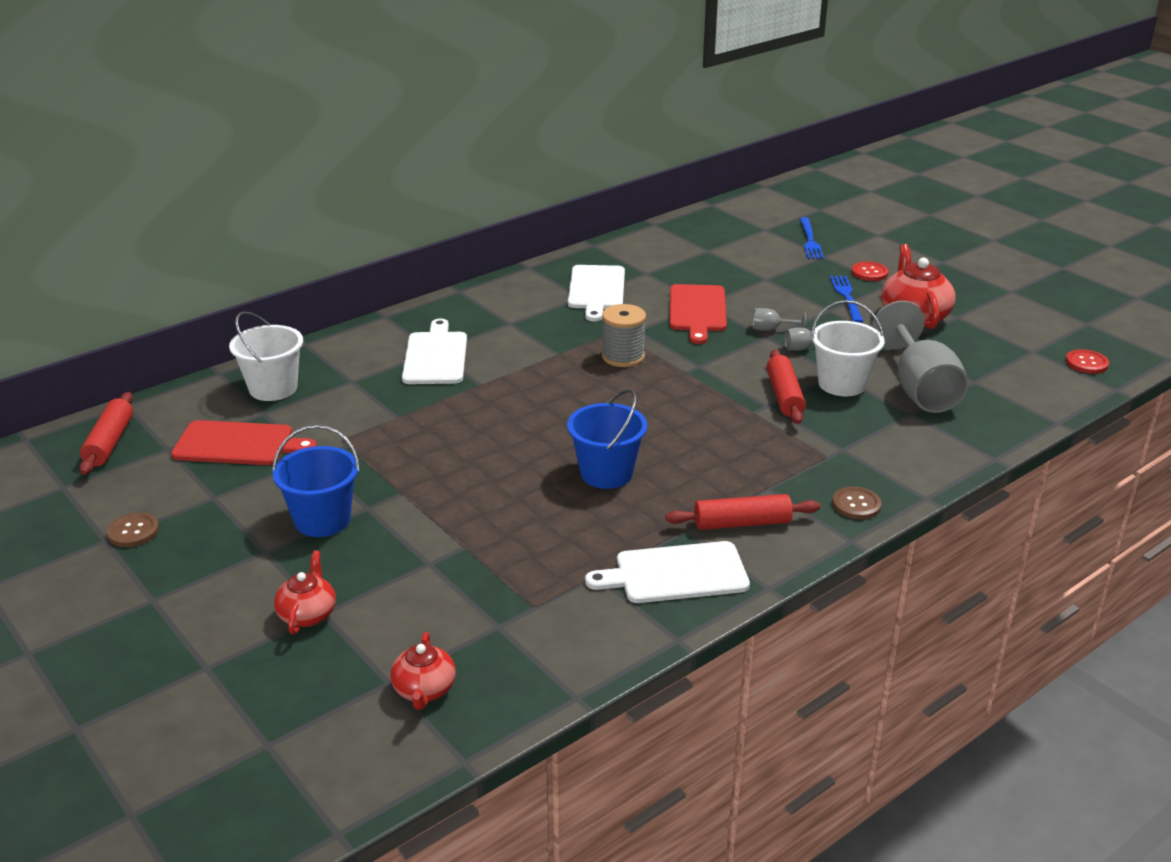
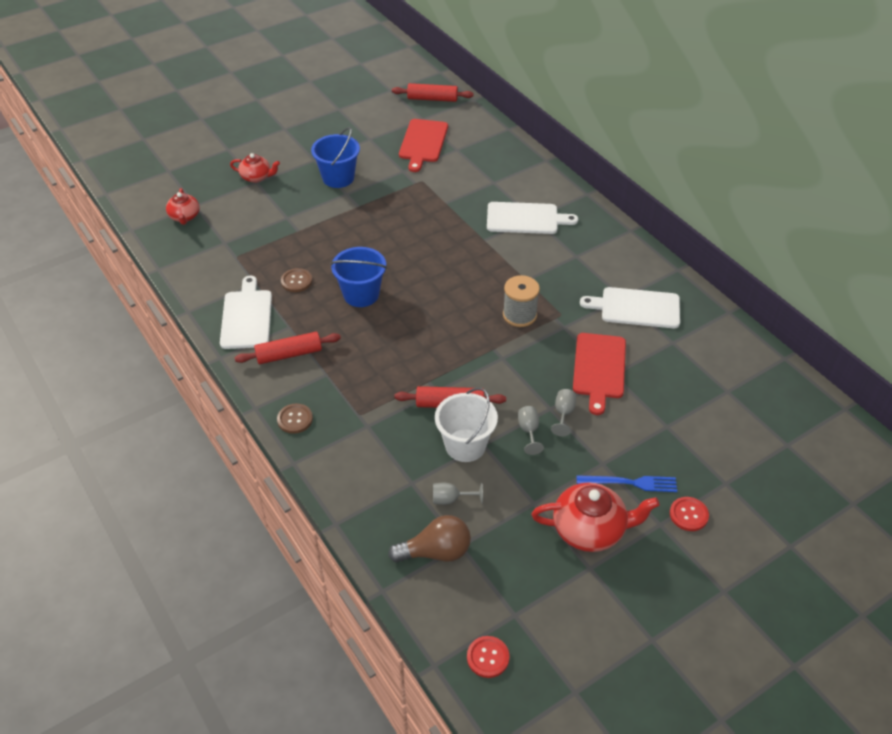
camera: 95 degrees right, 15 degrees up
brown button [107,513,159,547] -> brown button moved to [281,268,312,292]
white bucket [229,311,303,401] -> none
red teapot [391,632,456,710] -> red teapot turned 105 degrees counterclockwise [166,188,200,225]
red rolling pin [666,494,820,530] -> red rolling pin turned 75 degrees clockwise [235,332,341,364]
red cutting board [670,284,727,344] -> red cutting board turned 90 degrees counterclockwise [573,333,626,415]
blue fork [800,217,824,259] -> none
grey goblet [872,301,969,413] -> grey goblet [433,483,483,505], size x0.41
none -> brown light bulb [388,515,471,563]

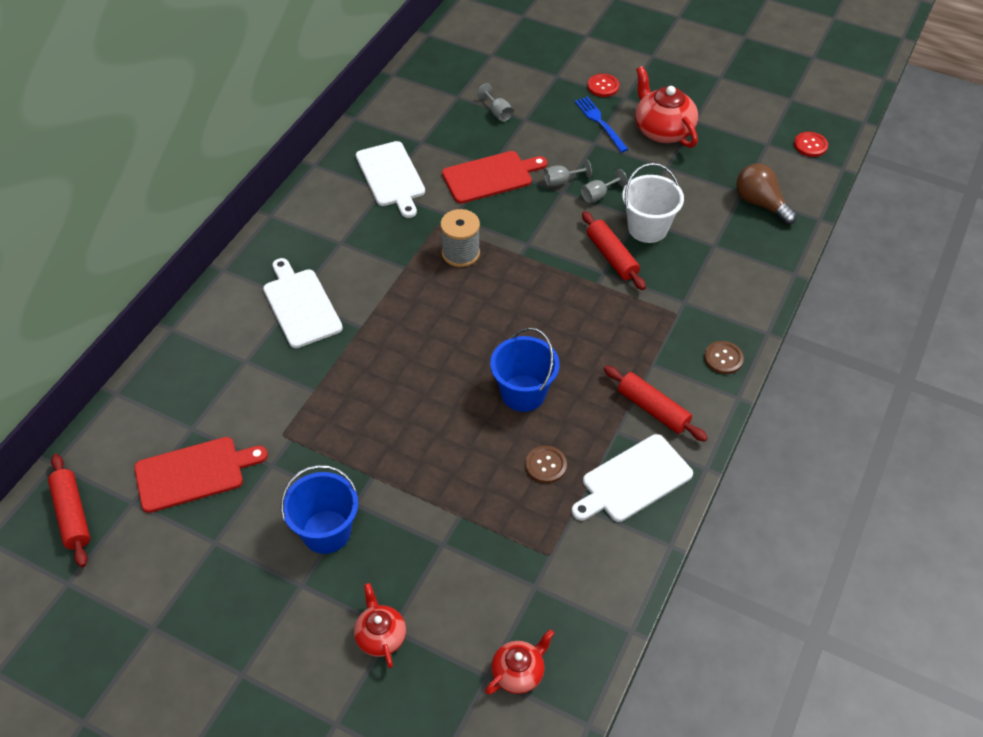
camera: 120 degrees left, 5 degrees up
grey goblet [433,483,483,505] -> grey goblet moved to [477,83,513,122]

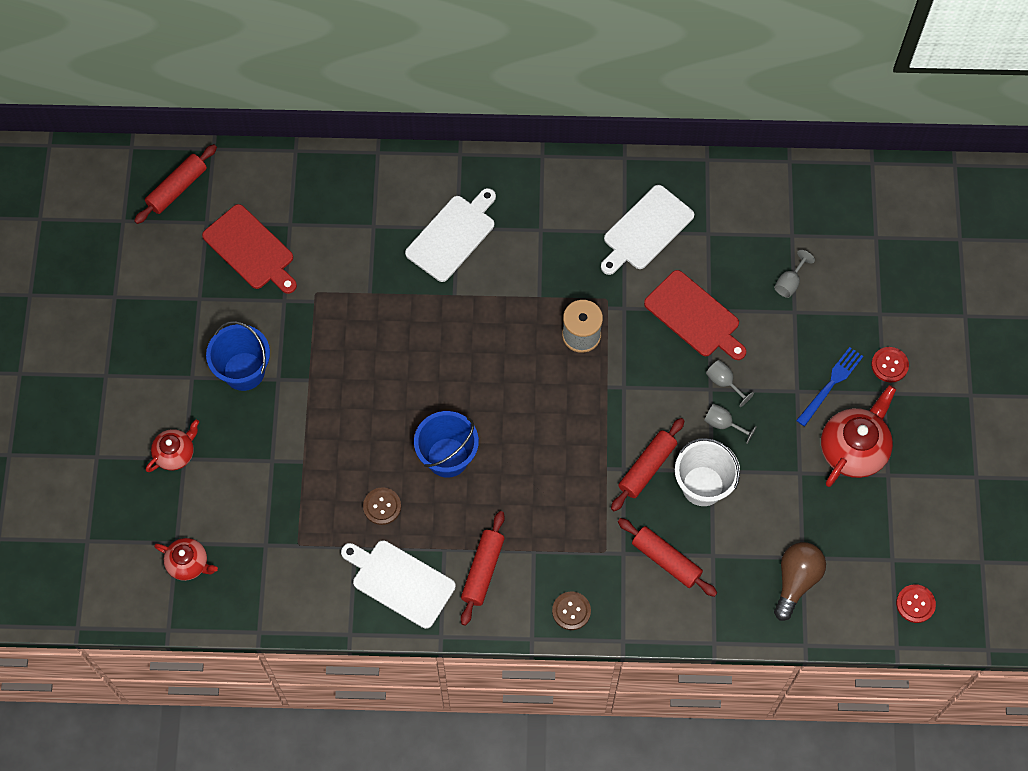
camera: 65 degrees right, 15 degrees up
none -> red rolling pin [618,518,717,597]

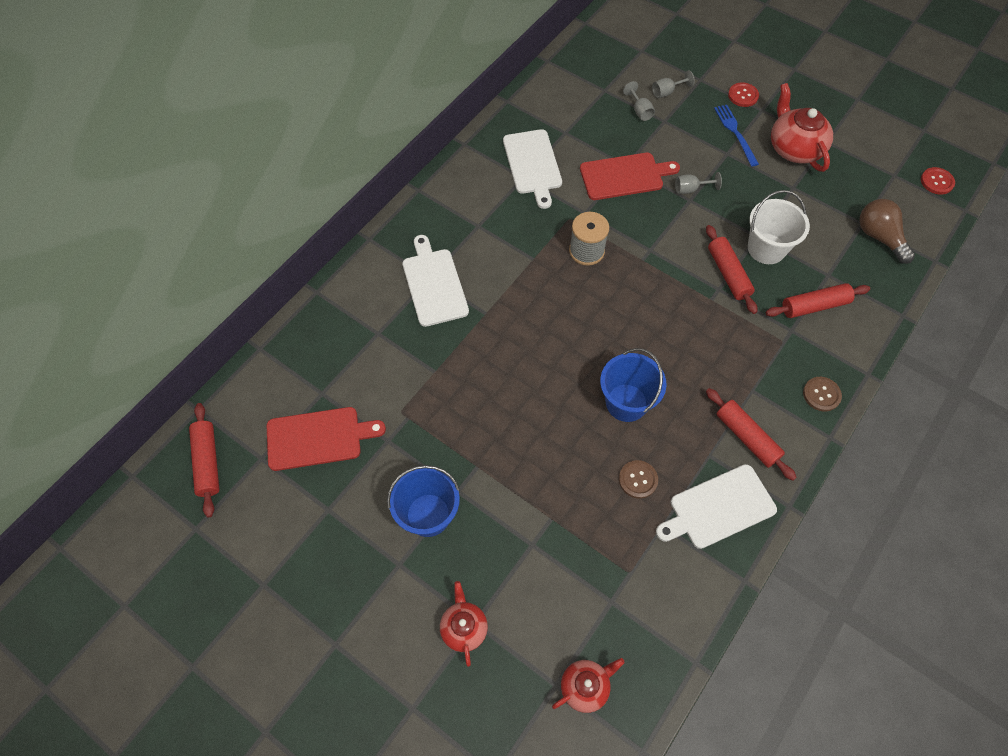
camera: 55 degrees left, 5 degrees down
grey goblet [704,404,757,444] -> grey goblet moved to [652,70,695,98]

